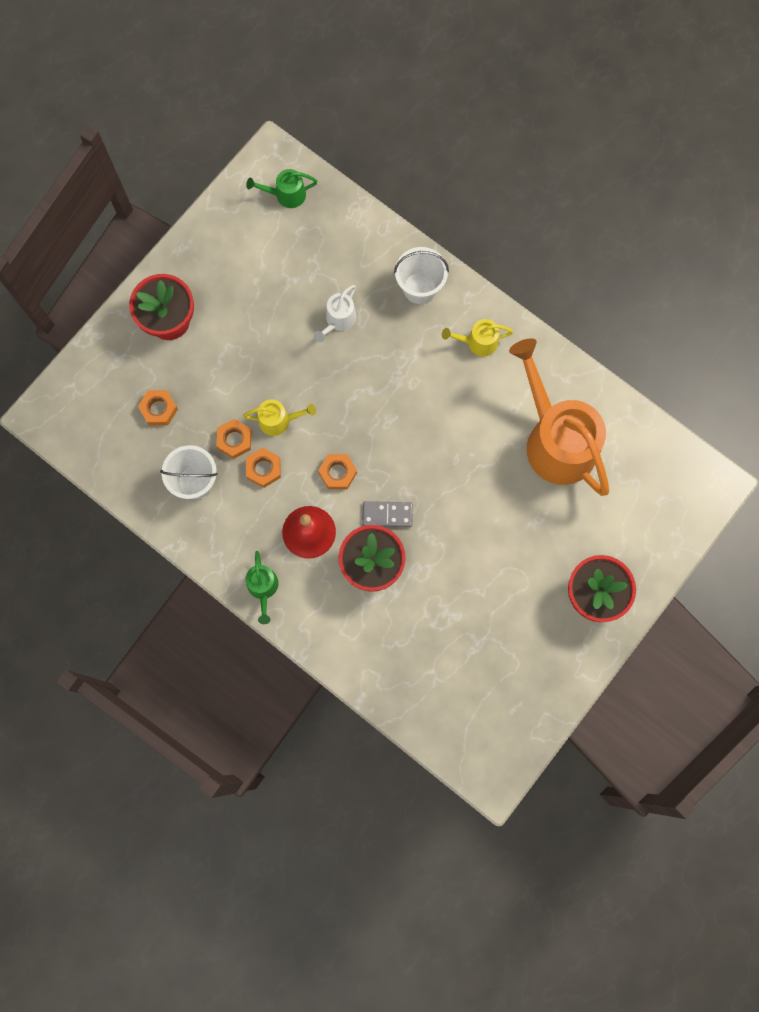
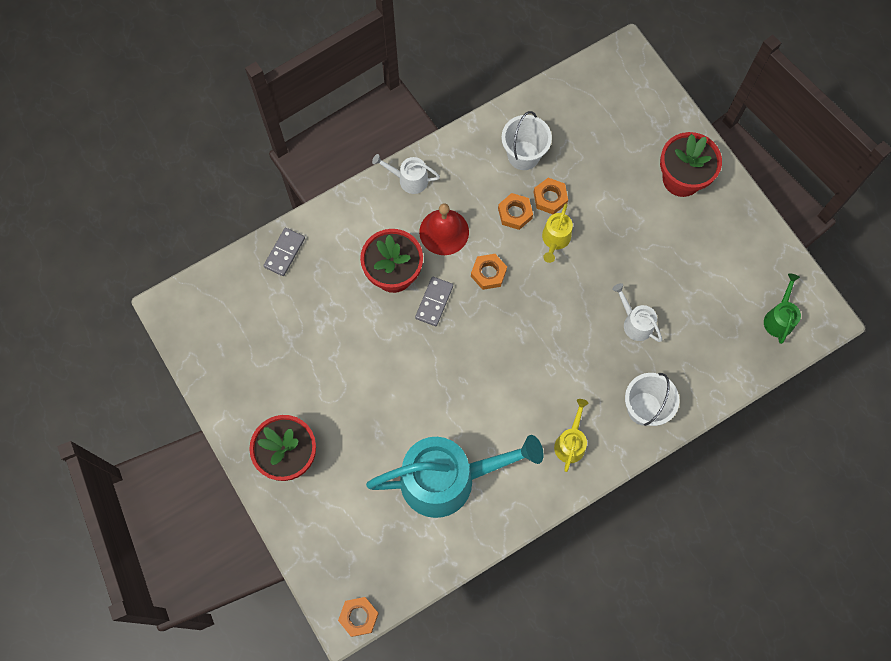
camera: 110 degrees right, 5 degrees down
orange nut [138,390,178,425] -> orange nut moved to [338,597,379,637]
green watering can [246,551,278,624] -> white watering can [372,154,440,194]
orange watering can [509,338,609,496] -> turquoise watering can [366,435,544,518]
none -> grey domino [263,228,305,276]

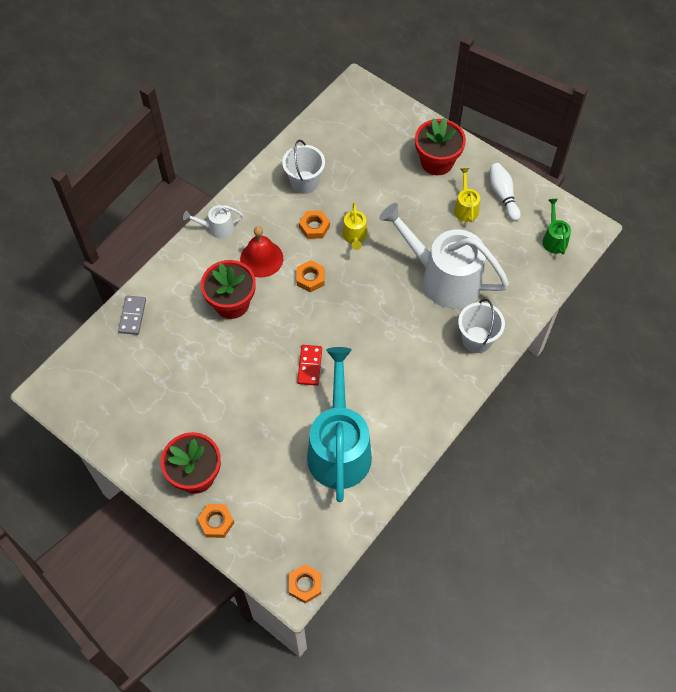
camera: 20 degrees left, 10 degrees down
turquoise watering can [366,435,544,518] -> turquoise watering can turned 60 degrees counterclockwise [307,347,372,502]
grey domino [415,277,453,326] -> none
orange nut [534,178,568,214] -> orange nut moved to [198,504,234,538]
yellow watering can [554,399,589,472] -> yellow watering can moved to [454,168,480,222]
white watering can [612,283,662,342] -> white watering can [379,203,509,309], size x2.31
none -> red domino [297,345,322,386]
none -> white bowling pin [490,163,521,221]

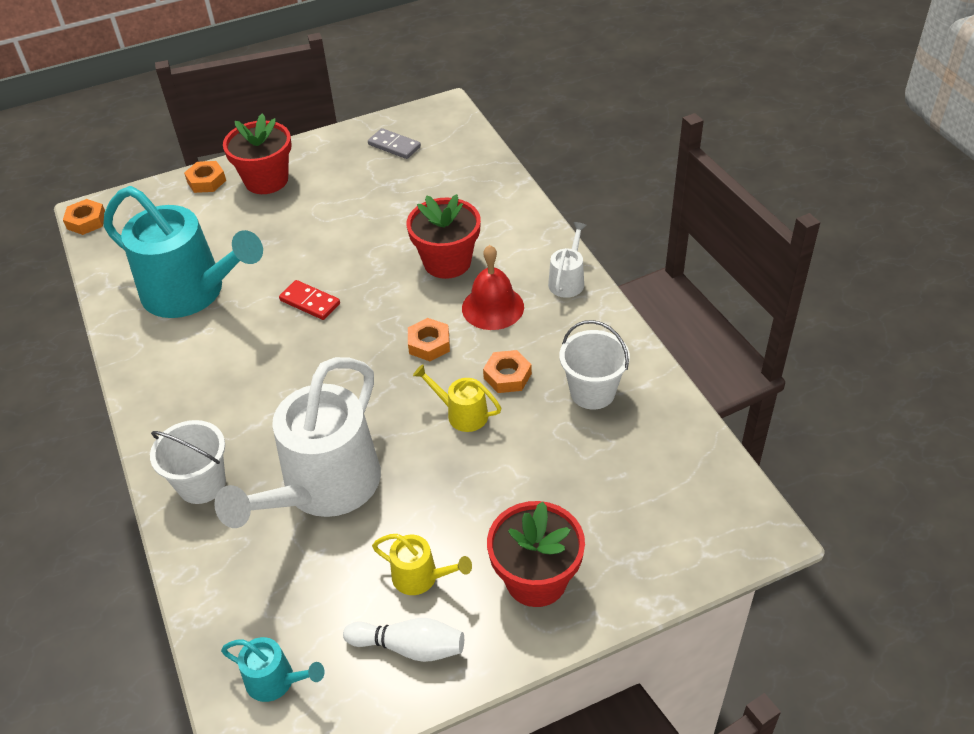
camera: 120 degrees right, 15 degrees down
grey domino [118,296,146,335] -> grey domino moved to [368,128,421,159]
white watering can [379,203,509,309] -> white watering can turned 150 degrees clockwise [214,357,381,528]
green watering can [543,199,571,254] -> turquoise watering can [221,637,325,702]

